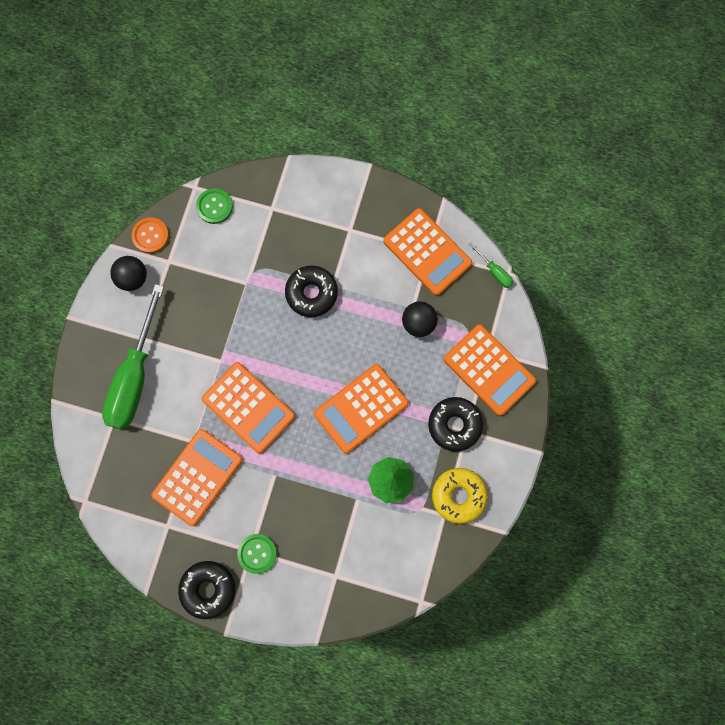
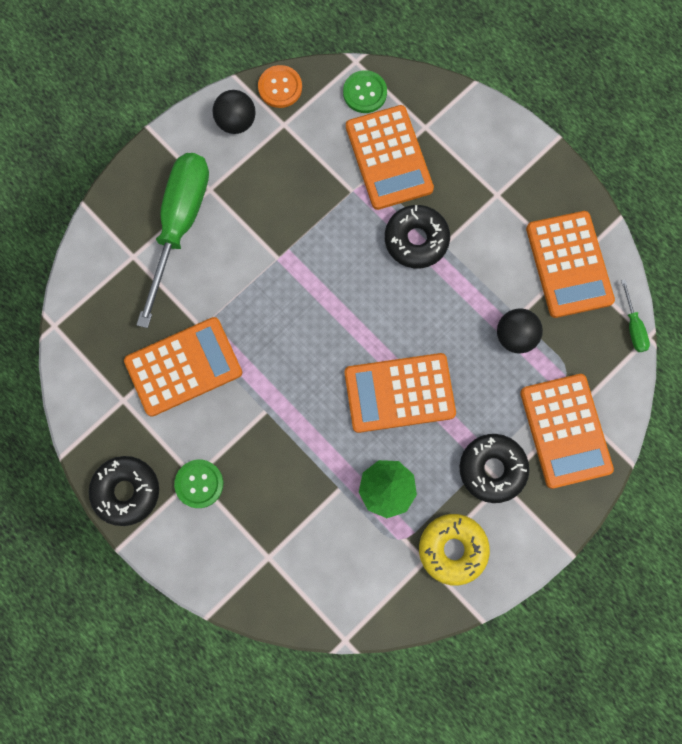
camera: 30 degrees right, 0 degrees up
green screwdriver [102,284,164,430] -> green screwdriver turned 150 degrees clockwise [136,153,209,328]
orange calculator [202,362,295,454] -> orange calculator moved to [346,105,434,210]

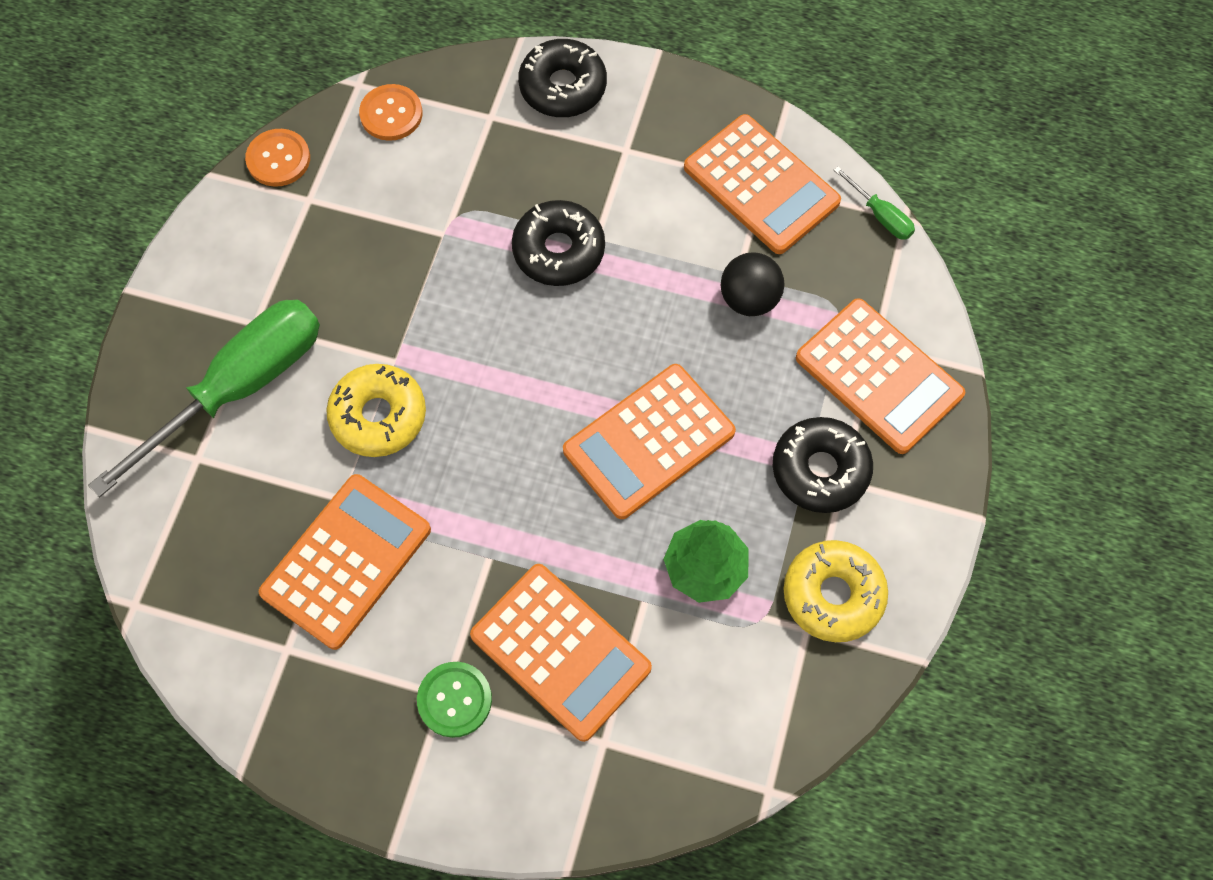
camera: 30 degrees left, 10 degrees down
black donut [89,456,159,526] -> black donut moved to [518,39,607,117]
green screwdriver [136,153,209,328] -> green screwdriver turned 60 degrees clockwise [88,299,320,498]
black ball [212,90,256,134] -> none
green button [343,70,387,113] -> orange button [359,84,422,141]
orange calculator [346,105,434,210] -> orange calculator moved to [470,564,652,742]
none -> yellow donut [326,364,426,457]

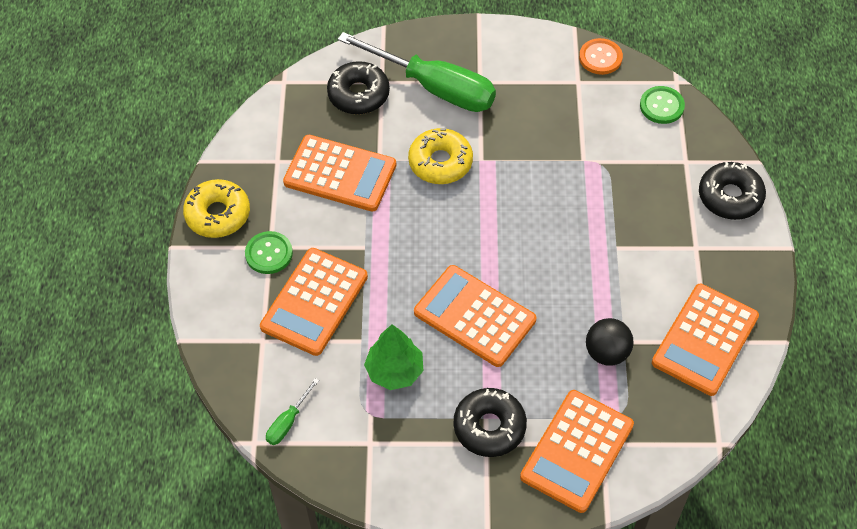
camera: 75 degrees right, 10 degrees down
orange button [359,84,422,141] -> green button [640,86,685,124]
black donut [512,200,605,286] -> black donut moved to [327,61,390,114]
yellow donut [784,540,888,642] -> yellow donut moved to [183,179,250,238]
green screwdriver [834,167,915,240] -> green screwdriver moved to [266,378,319,445]

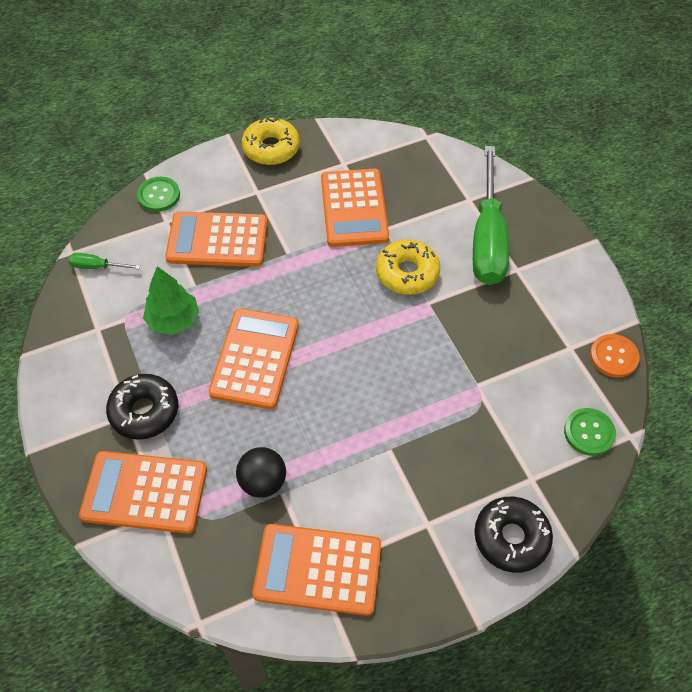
camera: 65 degrees right, 0 degrees up
green button [245,231,293,274] -> green button moved to [137,177,180,212]
black donut [327,61,390,114] -> none

